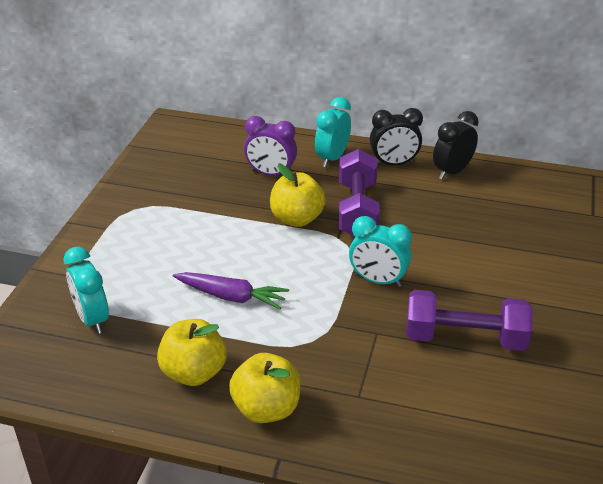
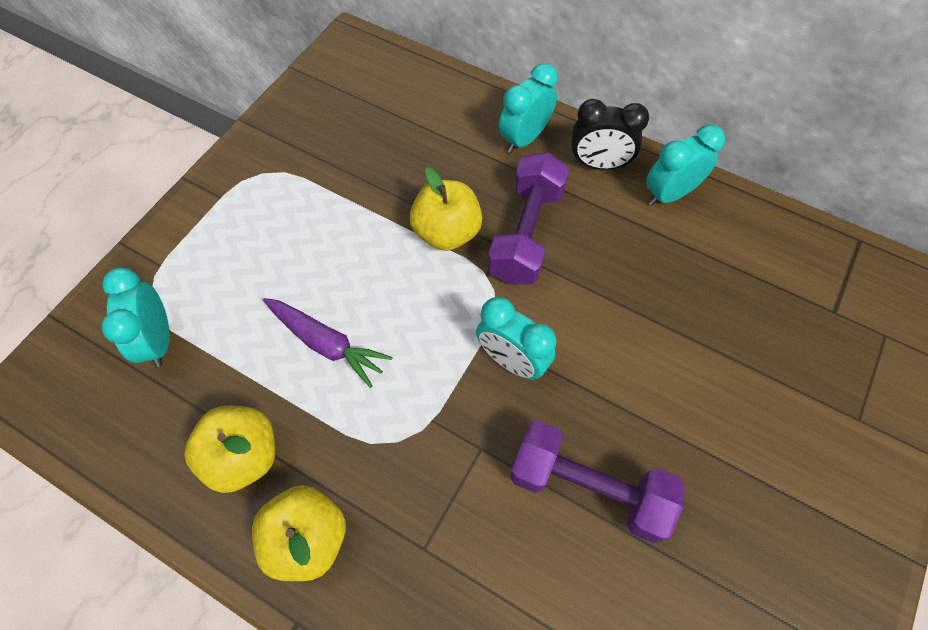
camera: 15 degrees right, 25 degrees up
purple clock [244,116,297,176] -> none
black clock [433,111,478,180] -> turquoise clock [646,124,725,206]

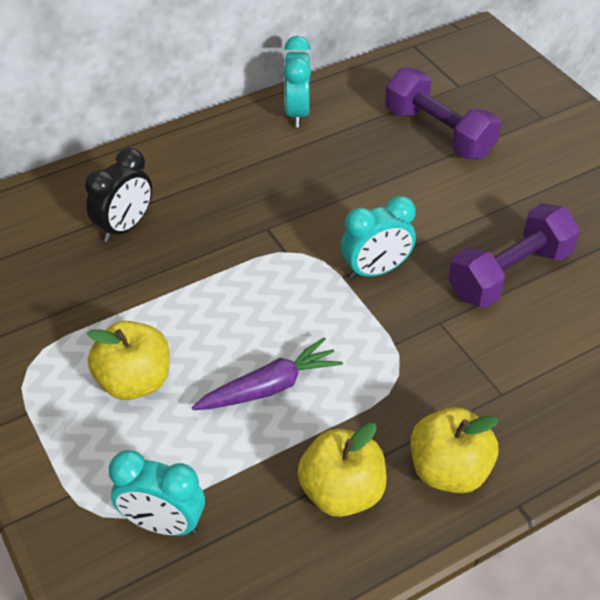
camera: 60 degrees left, 15 degrees down
yellow apple [410,167,482,251] -> yellow apple moved to [87,321,170,400]
purple dumbbell [488,152,569,285] -> purple dumbbell moved to [385,67,501,159]
turquoise clock [499,63,558,153] -> none
black clock [571,99,649,170] -> black clock moved to [85,148,152,242]

